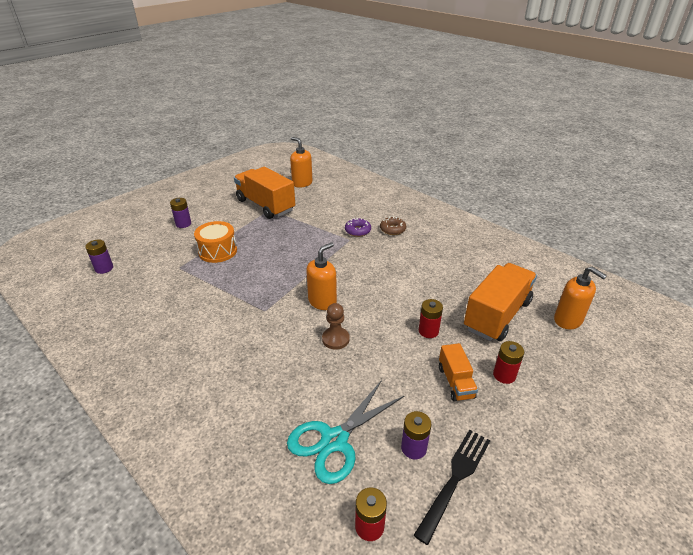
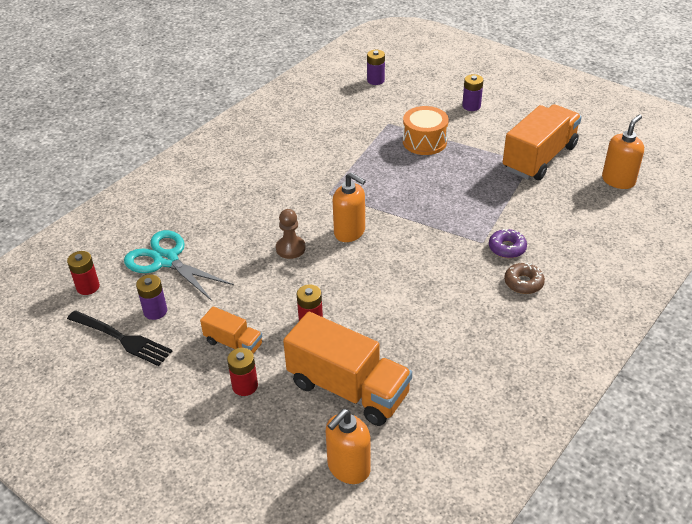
camera: 85 degrees right, 5 degrees up
orange truck [439,343,478,402] -> orange truck turned 135 degrees counterclockwise [200,306,262,354]

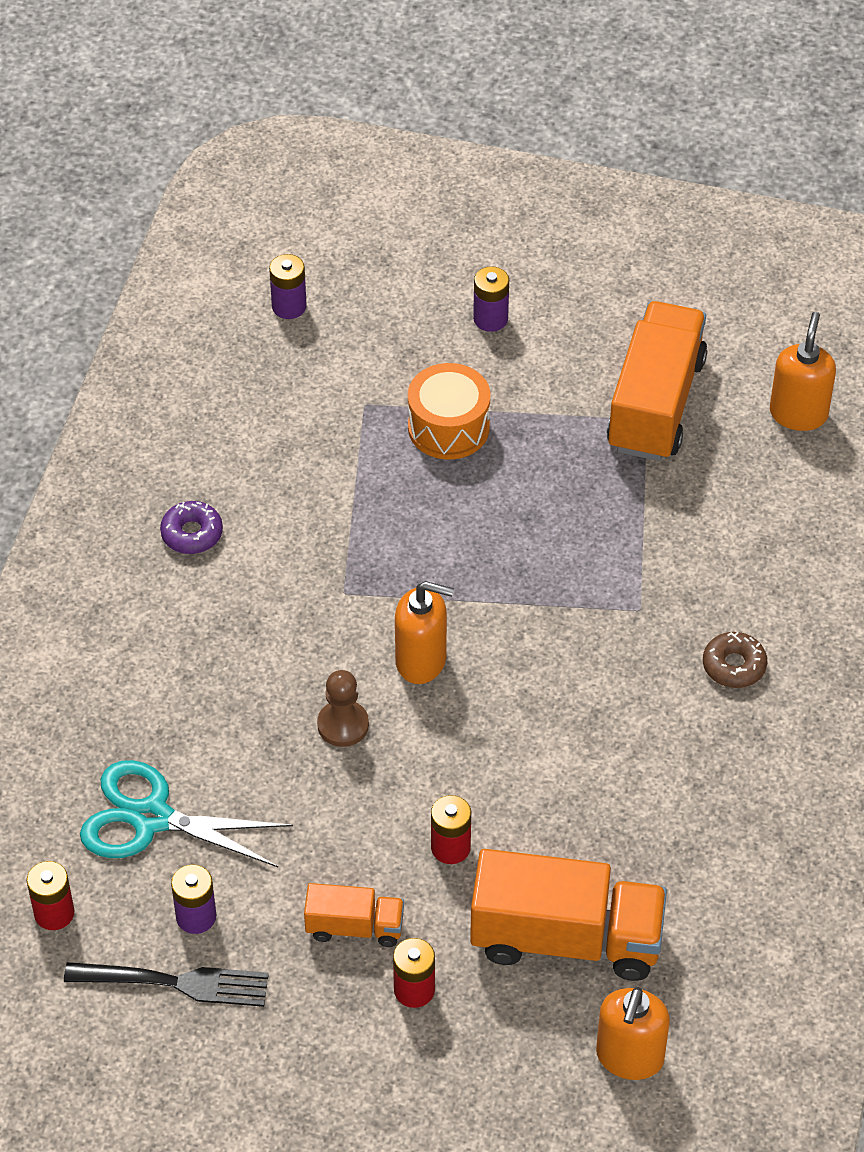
camera: 25 degrees left, 10 degrees up
purple donut [489,228,527,258] -> purple donut moved to [160,501,223,554]

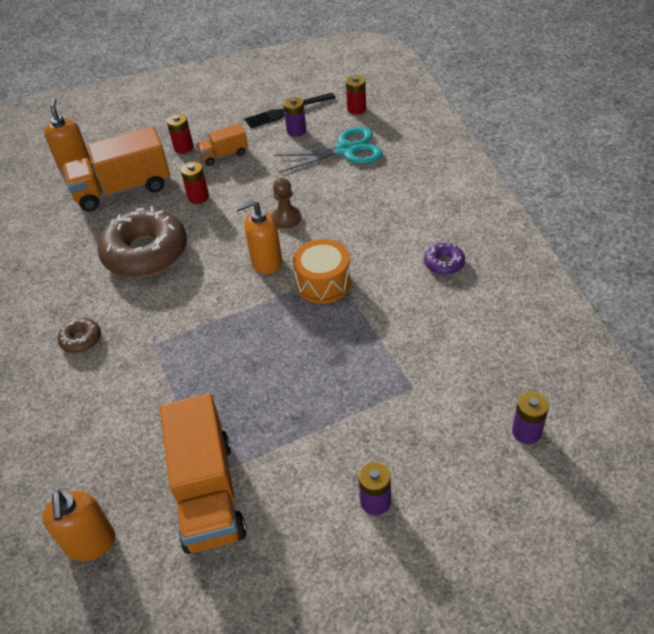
camera: 155 degrees right, 5 degrees down
orange drum [408,363,490,459] -> orange drum moved to [293,239,351,304]
none -> brown donut [97,206,187,277]

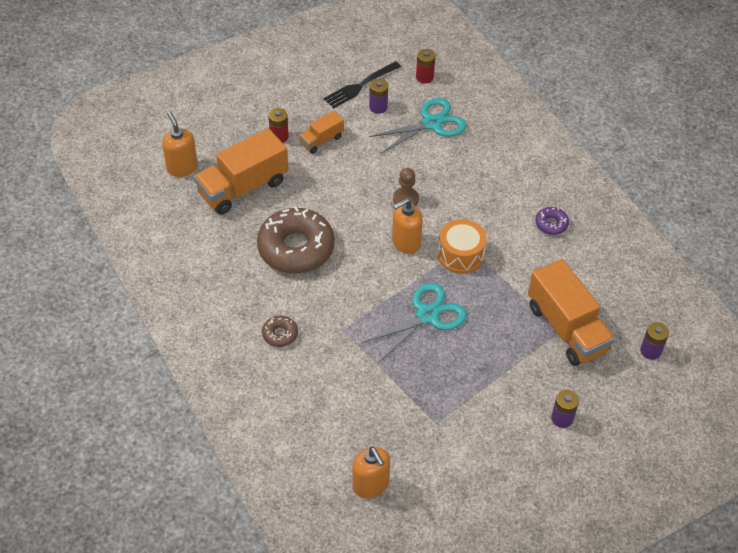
camera: 20 degrees left, 5 degrees up
orange truck [160,393,246,554] -> orange truck moved to [528,259,615,366]
red battery [181,162,209,204] -> none
none -> turquoise scissors [362,283,467,362]

